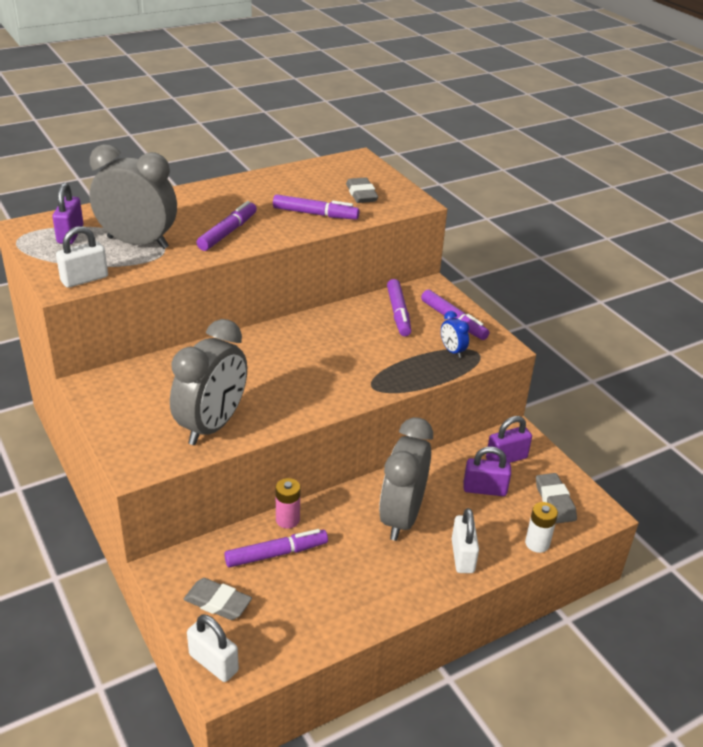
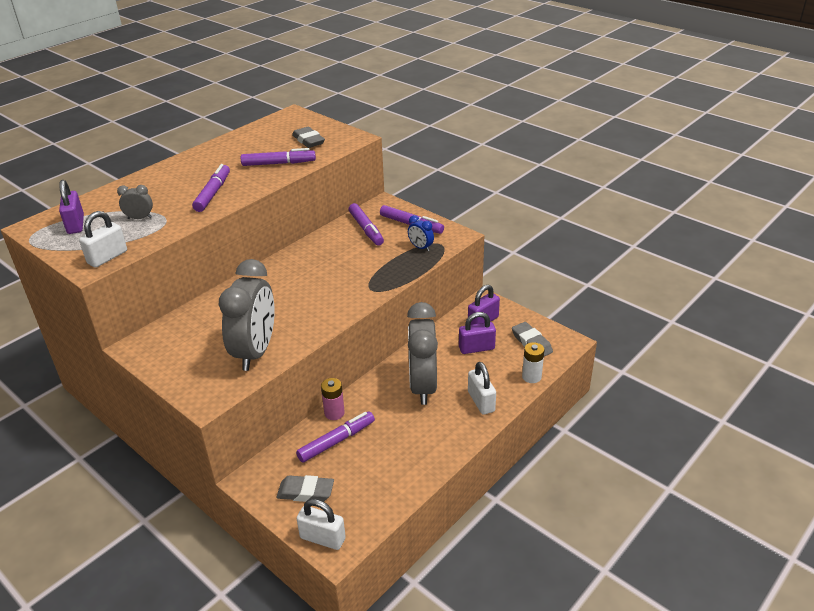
camera: 15 degrees left, 0 degrees up
grey clock [89,144,177,249] -> grey clock [117,185,153,219], size x0.42

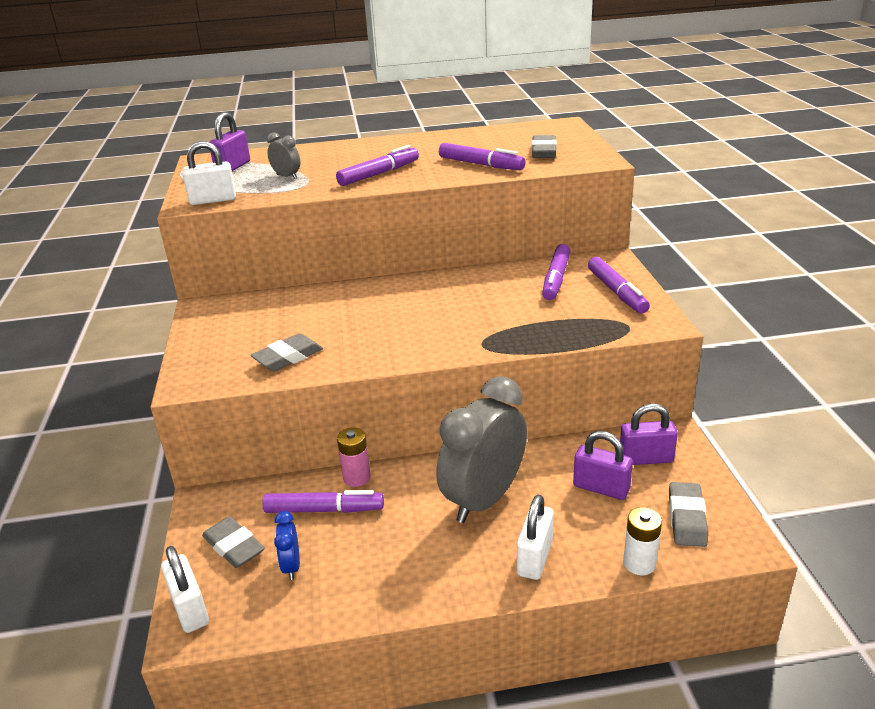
camera: 40 degrees right, 5 degrees down
grey clock [219,259,275,371] -> grey eraser [251,333,323,371]
blue clock [408,215,434,251] -> blue clock moved to [274,511,300,580]

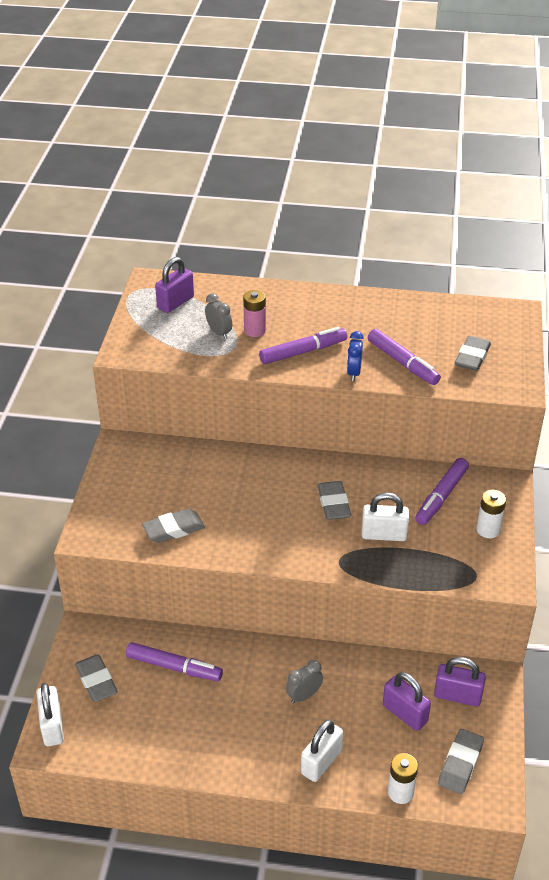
camera: 15 degrees right, 10 degrees up
white padlock [182,141,236,205] -> white padlock moved to [362,492,409,541]
blue clock [274,511,300,580] -> blue clock moved to [347,331,364,381]
pink battery [337,428,371,487] -> pink battery moved to [243,290,266,337]
grey clock [436,376,527,523] -> grey clock [286,660,323,703], size x0.42
purple marker [588,257,650,313] -> white battery [477,490,506,538]
none -> grey eraser [318,481,351,520]

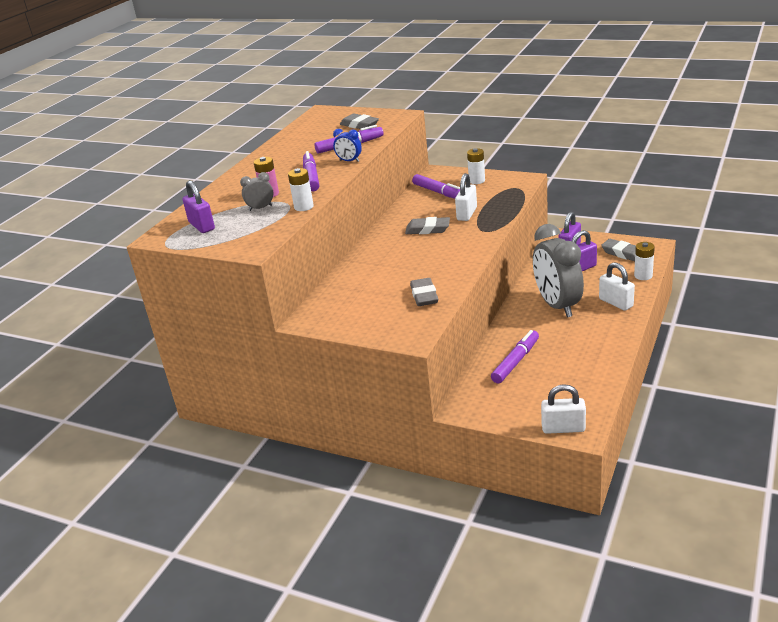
camera: 70 degrees left, 10 degrees down
grey eraser [75,654,118,702] -> none
grey clock [286,660,323,703] -> grey clock [533,224,584,317], size x2.36
none -> white battery [288,168,314,211]

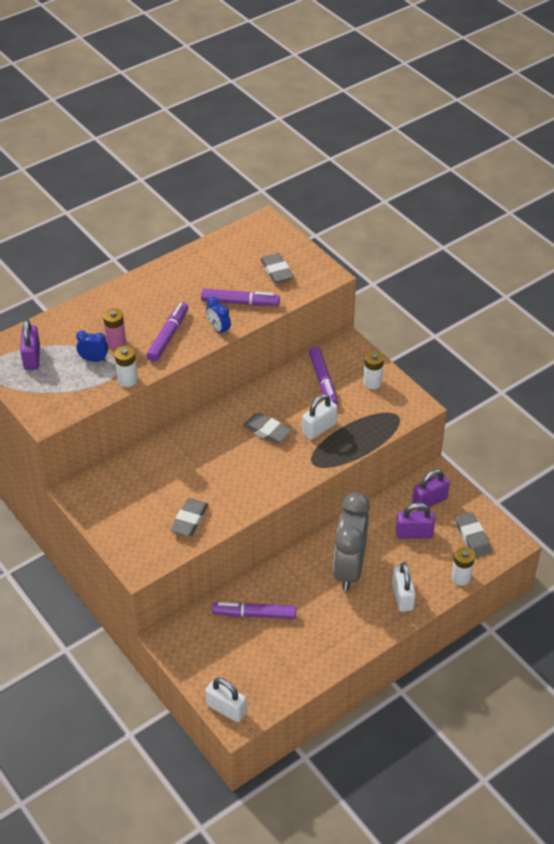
camera: 25 degrees right, 15 degrees up
grey clock [240,172,274,211] -> blue clock [76,331,108,362]
purple marker [491,330,539,384] -> purple marker turned 150 degrees counterclockwise [212,602,296,619]

